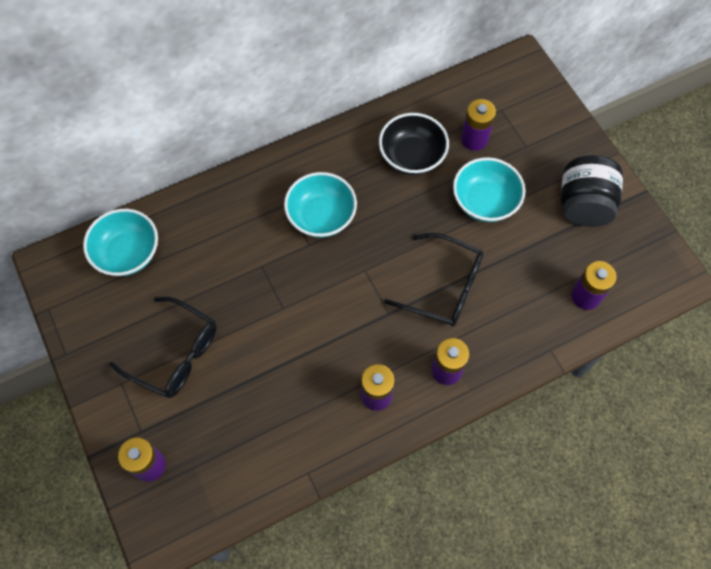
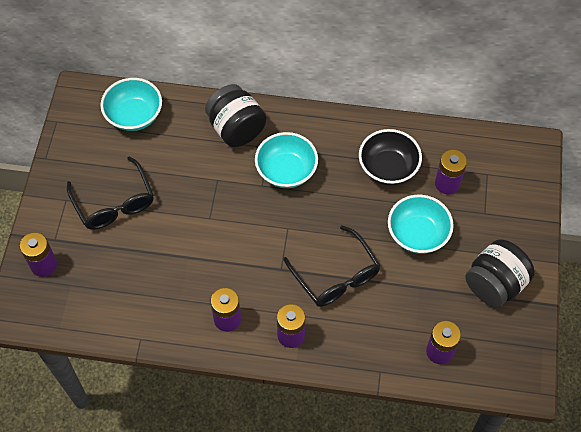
camera: 35 degrees right, 5 degrees down
none -> black jar [205,84,267,147]

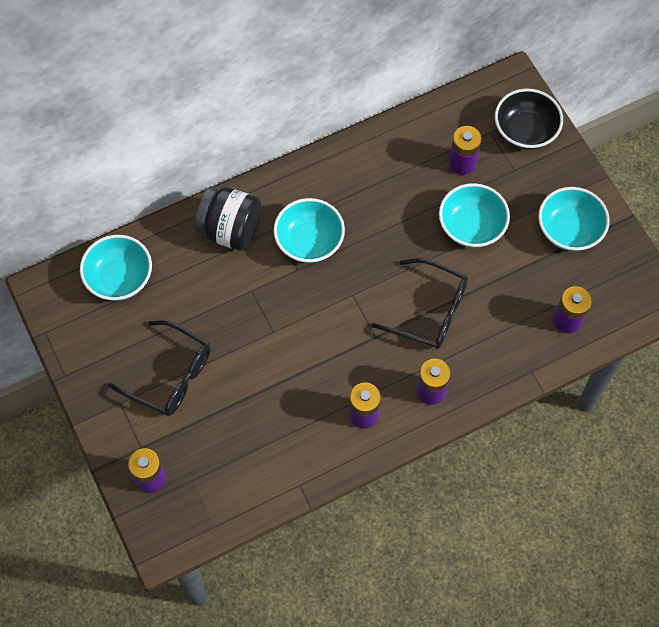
camera: 35 degrees left, 5 degrees up
black bowl [359,129,422,185] -> black bowl moved to [495,88,563,150]
black jar [465,239,535,307] -> turquoise bowl [538,187,610,251]

